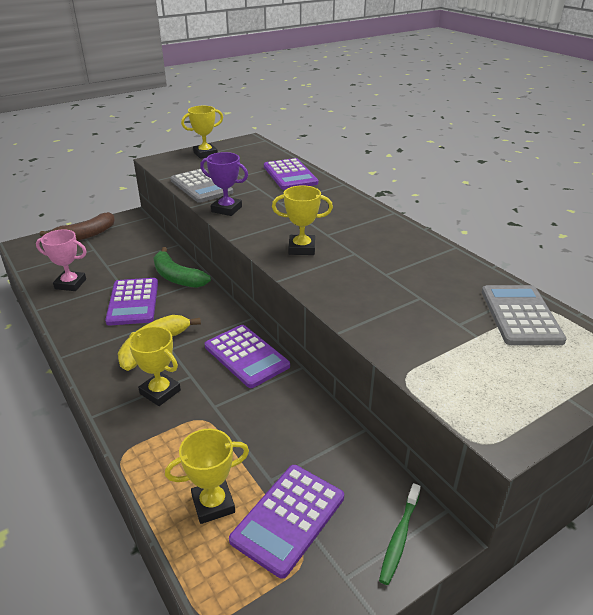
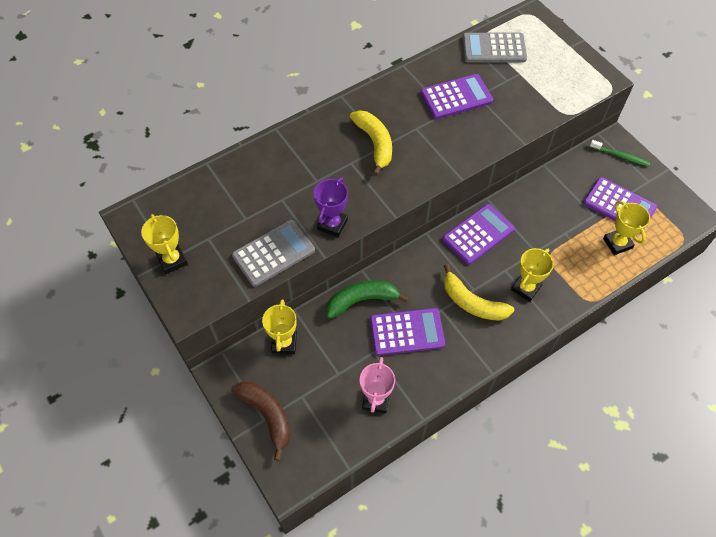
camera: 90 degrees left, 25 degrees up
green banana [153,247,211,288] -> green banana turned 150 degrees counterclockwise [326,281,409,319]
purple calculator [264,158,318,190] -> purple calculator moved to [421,74,493,119]
yellow trophy [272,185,333,255] -> yellow trophy moved to [262,299,297,354]
none -> yellow banana [350,110,392,176]

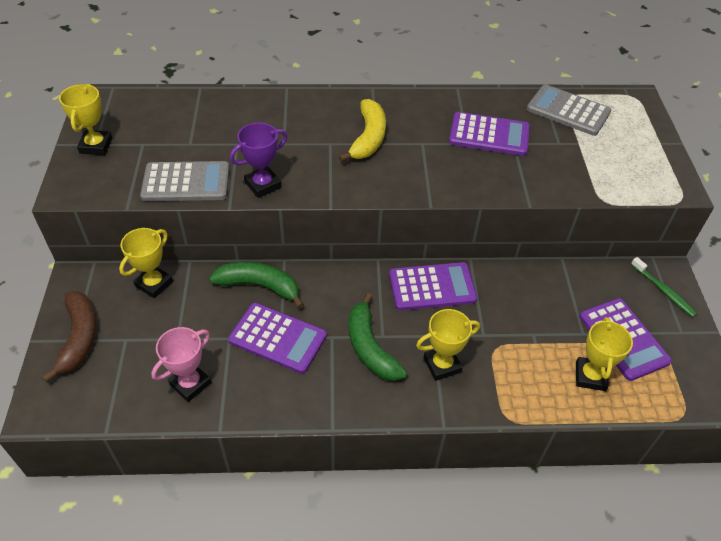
camera: 30 degrees right, 10 degrees down
yellow banana [444,264,514,321] -> green banana [349,293,407,381]

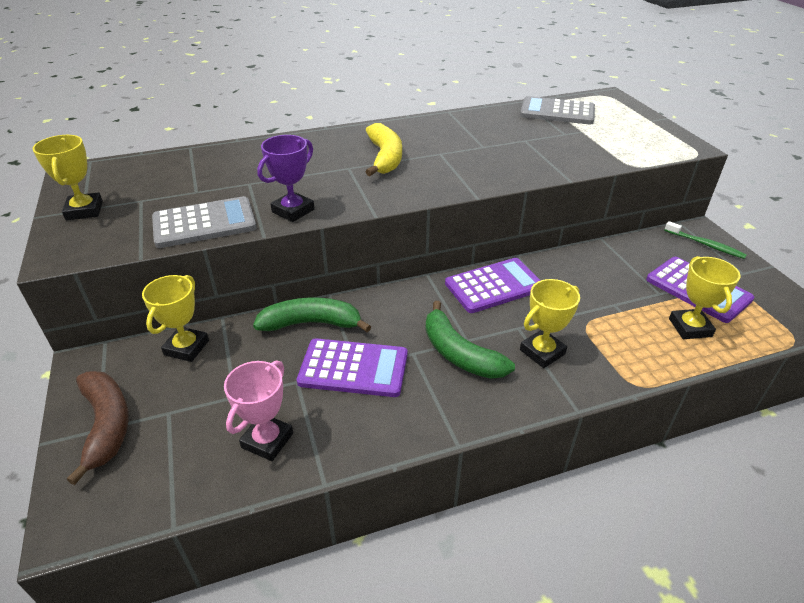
camera: 15 degrees left, 10 degrees down
purple calculator [449,112,530,156] -> none

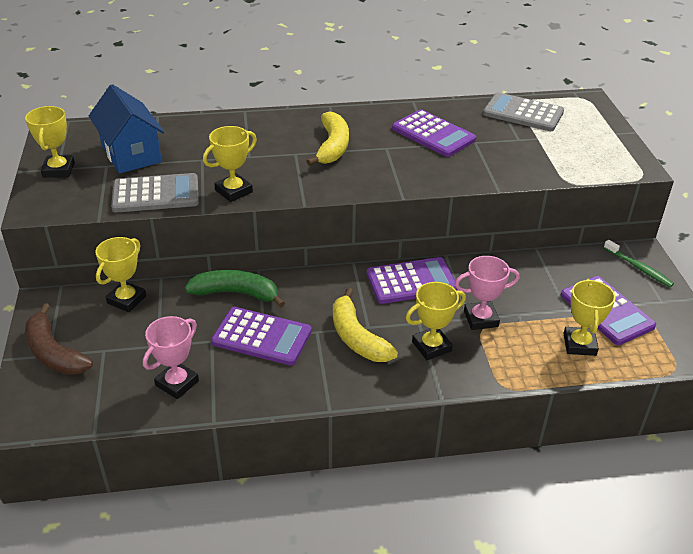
camera: 10 degrees right, 0 degrees up
brown banana [67,371,129,485] -> brown banana turned 150 degrees clockwise [25,303,93,375]
purple trophy [257,135,315,222] -> yellow trophy [203,126,257,202]
green banana [425,301,515,379] -> yellow banana [333,288,398,362]
none -> blue house [89,84,164,174]
none -> purple calculator [392,109,476,157]
none -> pink trophy [455,256,519,330]

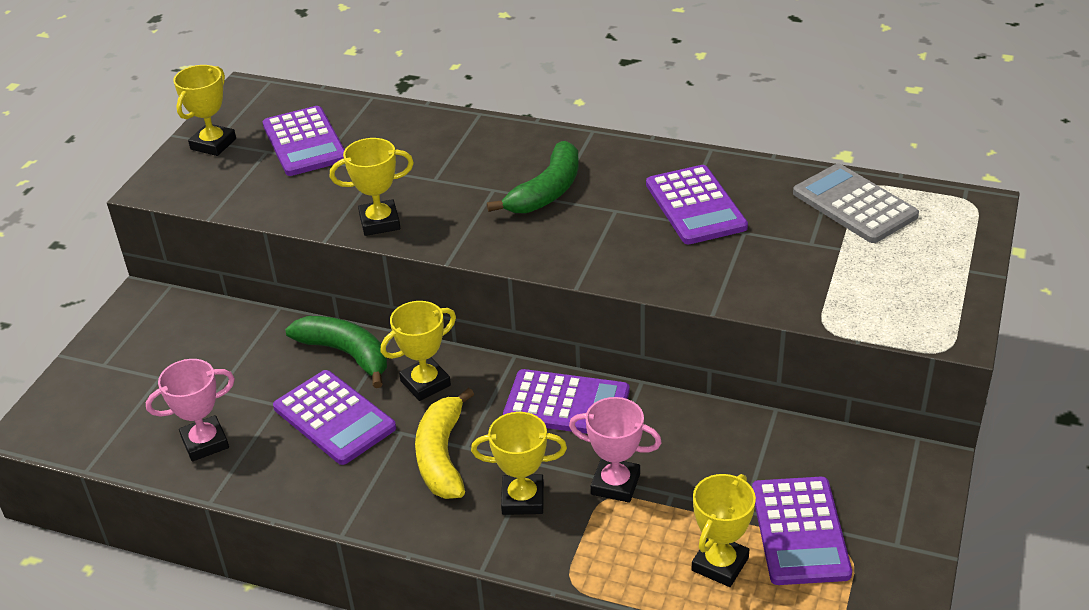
camera: 30 degrees right, 0 degrees up
brown banana [25,303,93,375] -> none
blue house [89,84,164,174] -> purple calculator [263,106,345,176]
yellow trophy [95,237,146,312] -> yellow trophy moved to [381,301,456,401]
grey calculator [111,173,199,213] -> none
yellow banana [306,111,349,166] -> green banana [487,141,579,213]
green toothbrush [604,240,674,287] -> none

